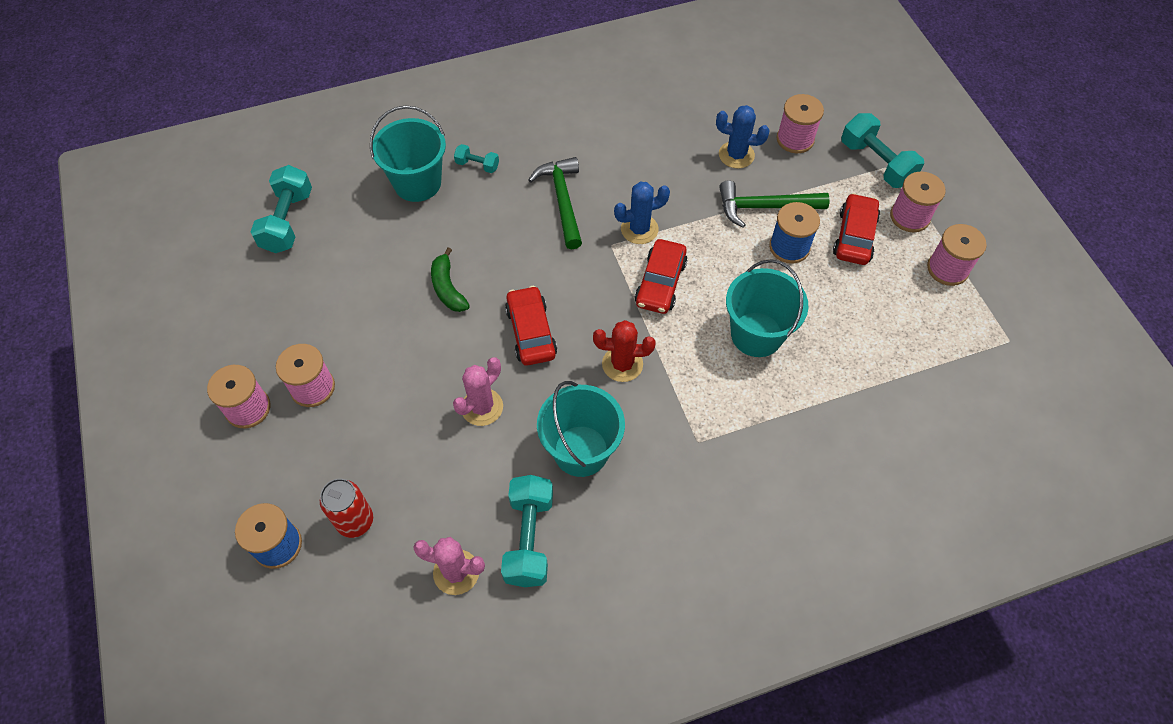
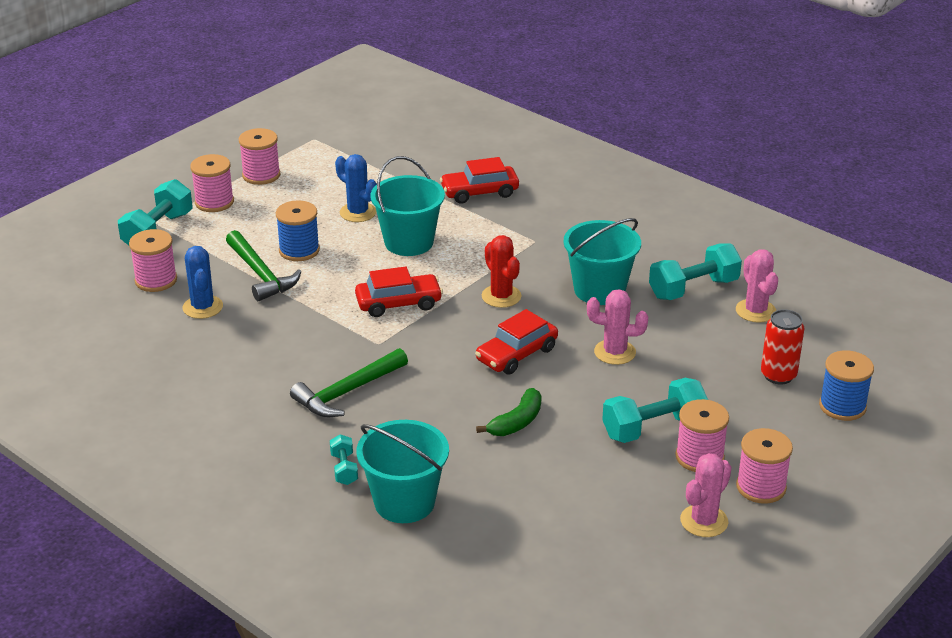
camera: 120 degrees left, 25 degrees down
turquoise dumbbell [250,165,312,253] -> turquoise dumbbell moved to [602,378,708,443]
blue cactus [614,182,670,244] -> blue cactus moved to [335,154,377,222]
red car [833,193,880,265] -> red car moved to [440,157,519,204]
none -> pink cactus [680,453,732,537]

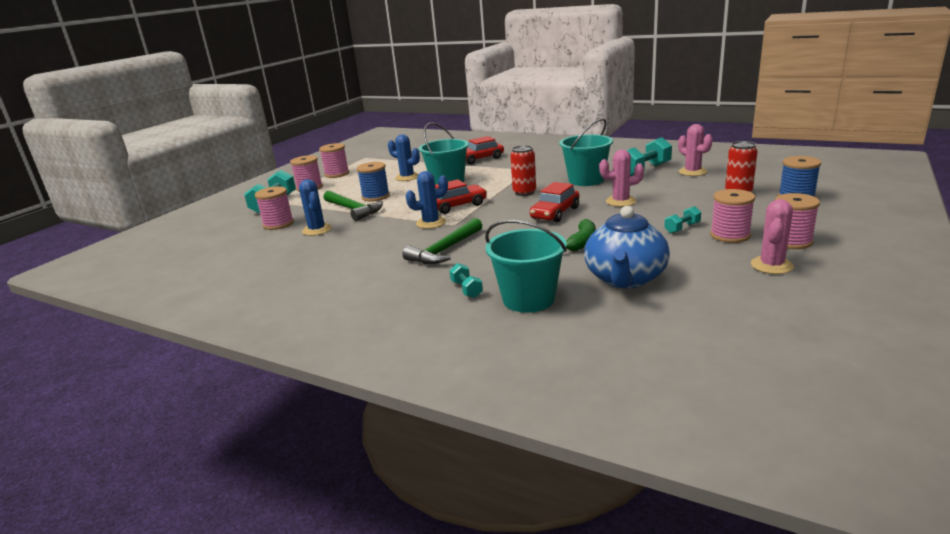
camera: 10 degrees left, 10 degrees down
red cactus [482,235,521,308] -> red can [510,145,536,196]
turquoise dumbbell [602,378,708,443] -> turquoise dumbbell [664,206,701,233], size x0.52
none -> blue cactus [406,171,448,229]
none -> blue teapot [584,206,670,288]

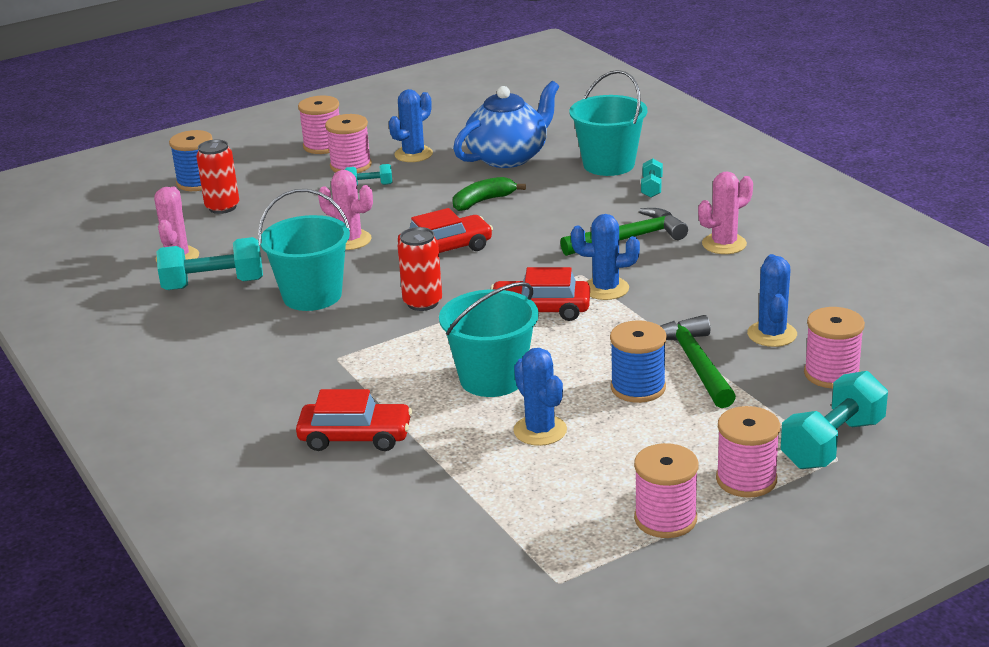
camera: 150 degrees left, 5 degrees up
pink cactus [751,199,794,274] -> pink cactus moved to [698,171,753,254]
none -> blue cactus [389,89,433,162]

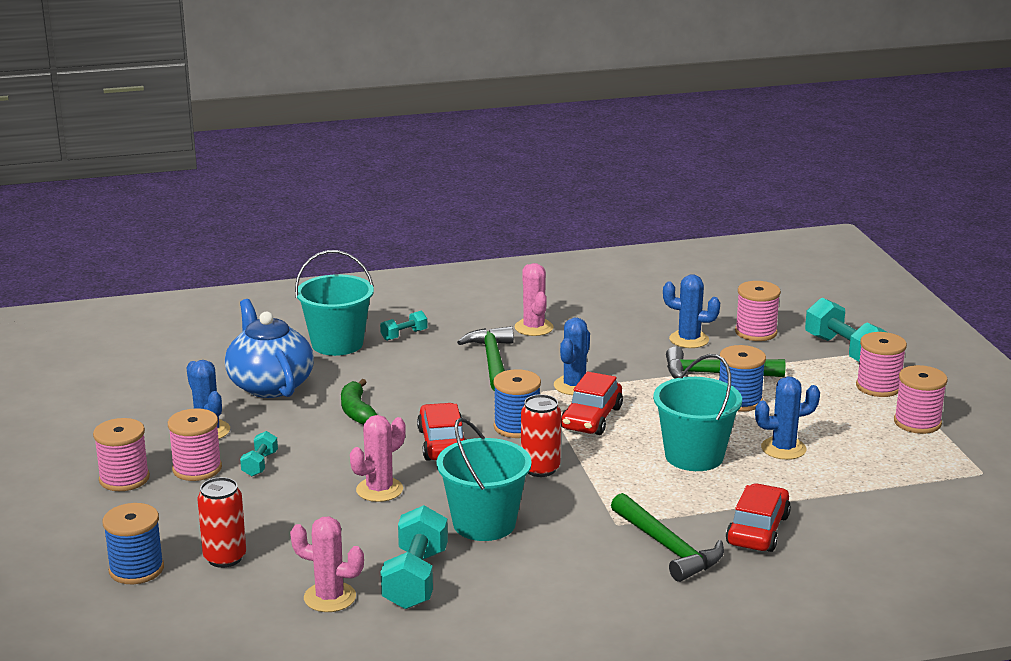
camera: 75 degrees left, 5 degrees down
turquoise dumbbell [641,158,663,198] -> turquoise dumbbell turned 60 degrees counterclockwise [380,311,428,341]
none -> blue spool [493,369,541,438]
none -> green hammer [611,493,724,582]

